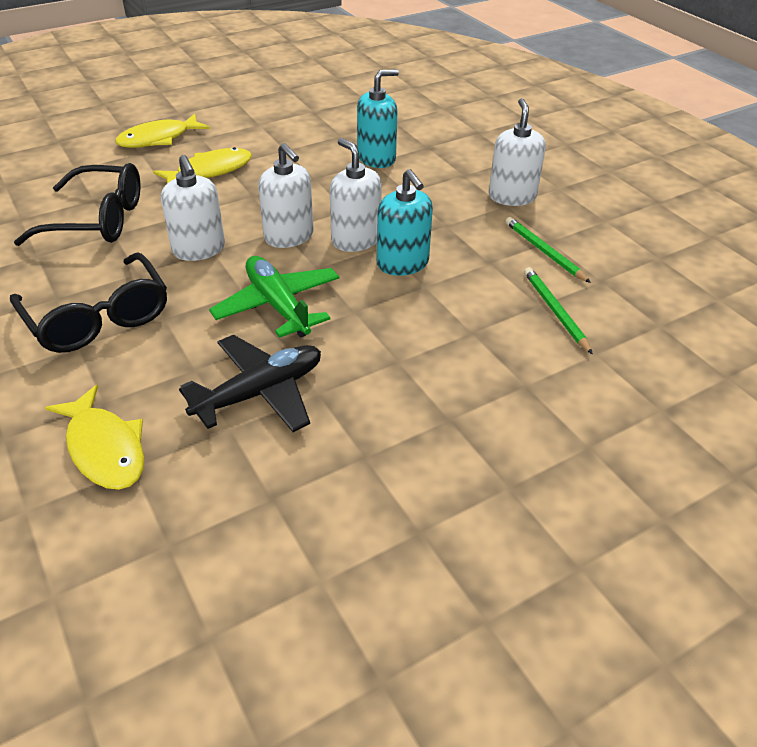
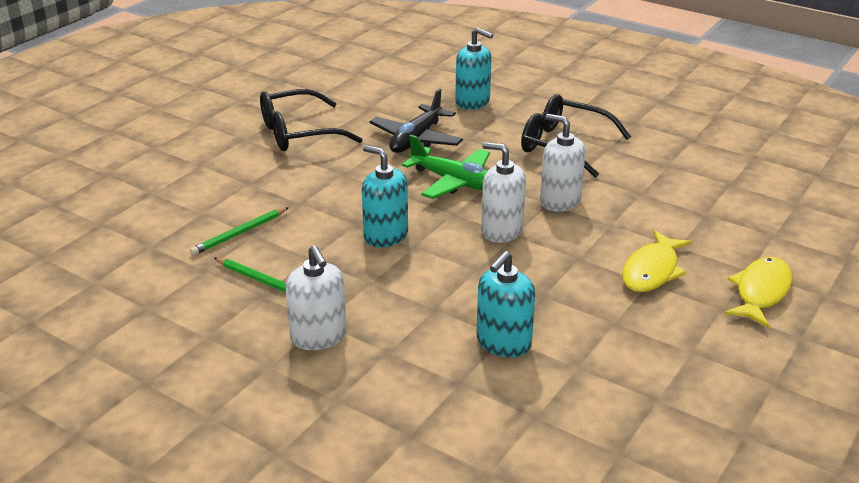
camera: 155 degrees right, 10 degrees down
black glasses [14,163,141,246] -> black glasses moved to [260,89,363,151]
yellow fish [45,385,144,490] -> turquoise soap dispenser [455,28,493,110]
white soap dispenser [330,138,382,252] -> none
green pencil [524,267,593,354] -> green pencil turned 90 degrees clockwise [190,207,289,256]

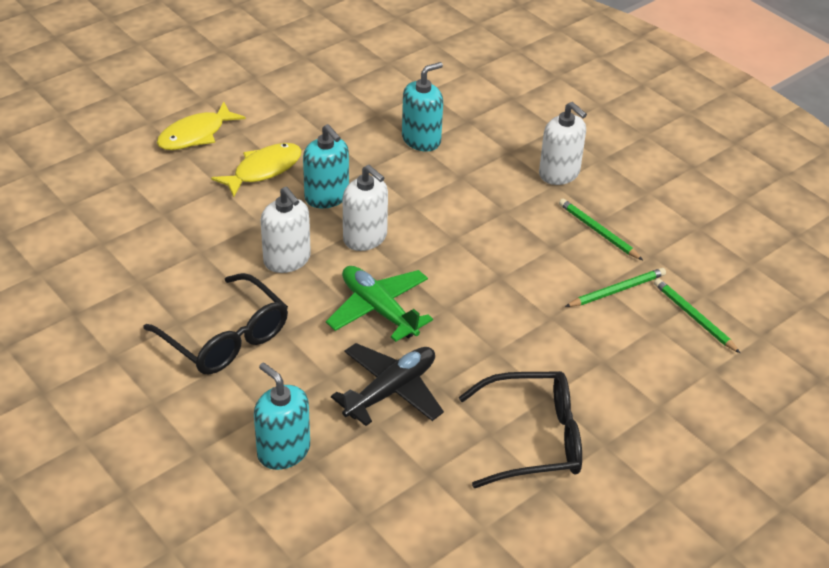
camera: 165 degrees left, 10 degrees up
white soap dispenser [286,245,347,350] -> white soap dispenser turned 150 degrees clockwise [539,102,587,185]
turquoise soap dispenser [362,145,408,247] -> turquoise soap dispenser moved to [303,124,349,208]
none -> green pencil [654,278,740,353]

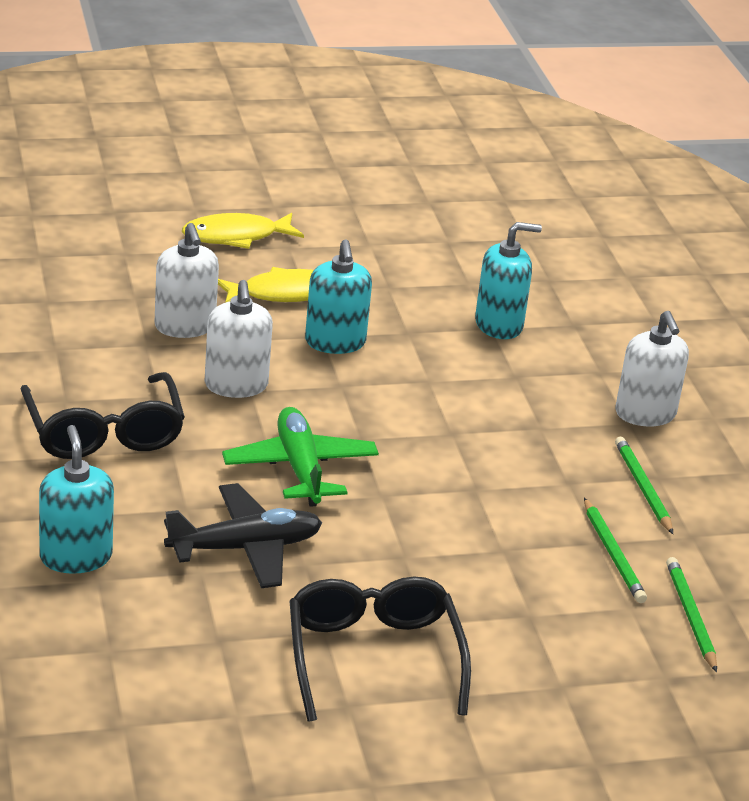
camera: 25 degrees right, 10 degrees down
white soap dispenser [343,165,388,251] -> white soap dispenser moved to [155,223,219,338]
black glasses [459,371,582,488] -> black glasses turned 120 degrees counterclockwise [290,577,471,722]
green pencil [565,268,666,307] -> green pencil turned 75 degrees clockwise [584,498,647,603]

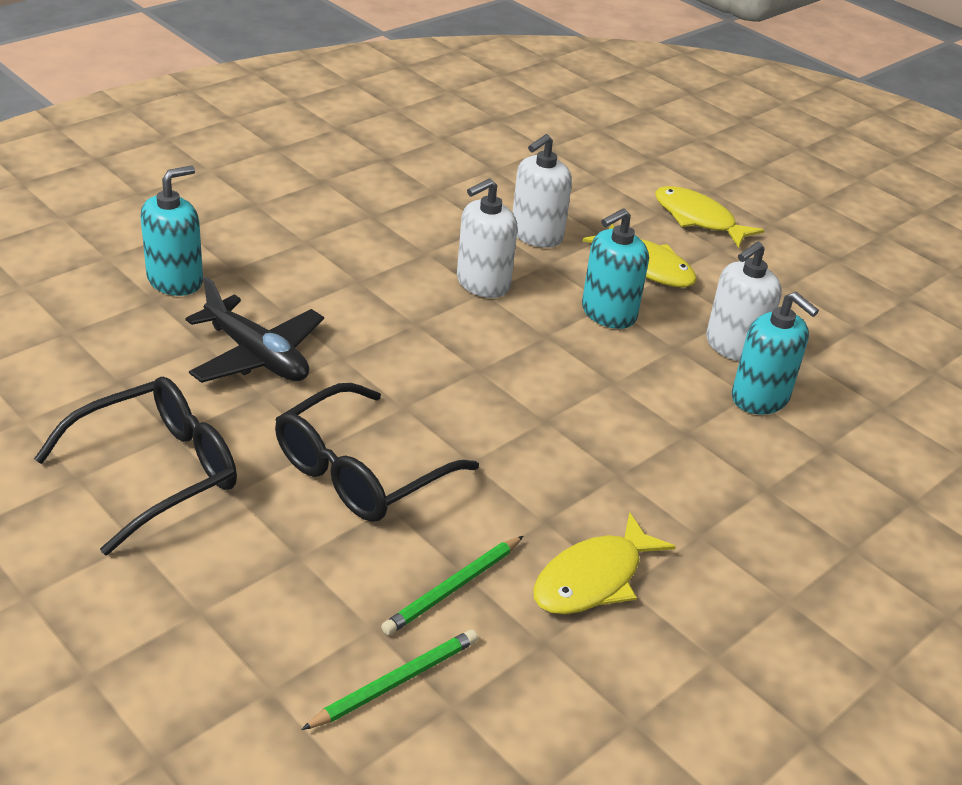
camera: 60 degrees right, 5 degrees up
black glasses [21,372,185,459] -> black glasses moved to [275,383,479,522]
green plane [222,407,379,507] -> none
white soap dispenser [615,311,689,426] -> white soap dispenser moved to [706,241,782,362]
green pencil [615,437,673,534] -> yellow fish [533,512,676,614]

